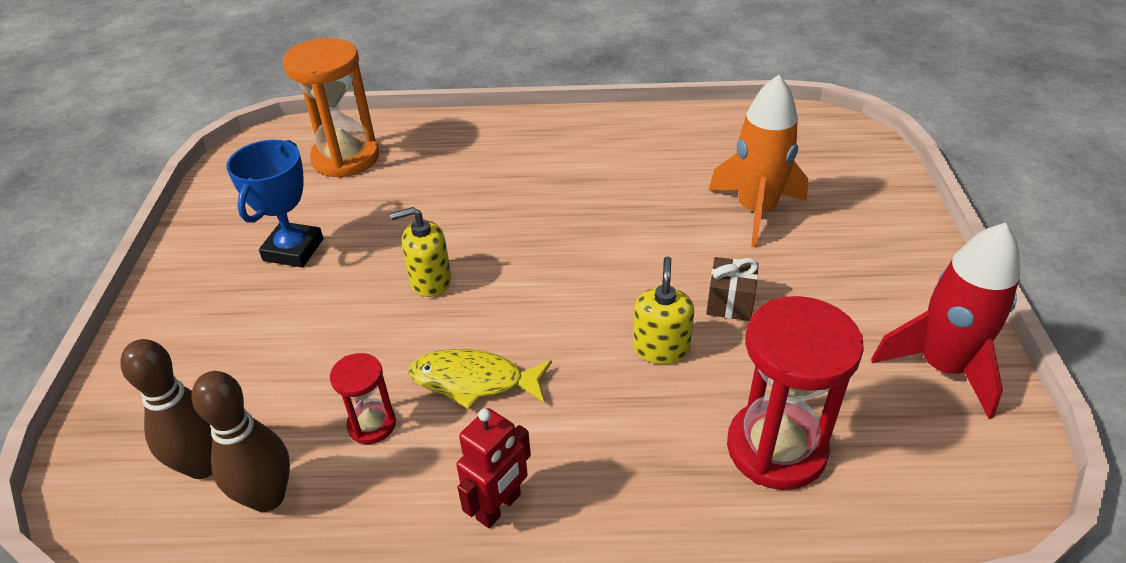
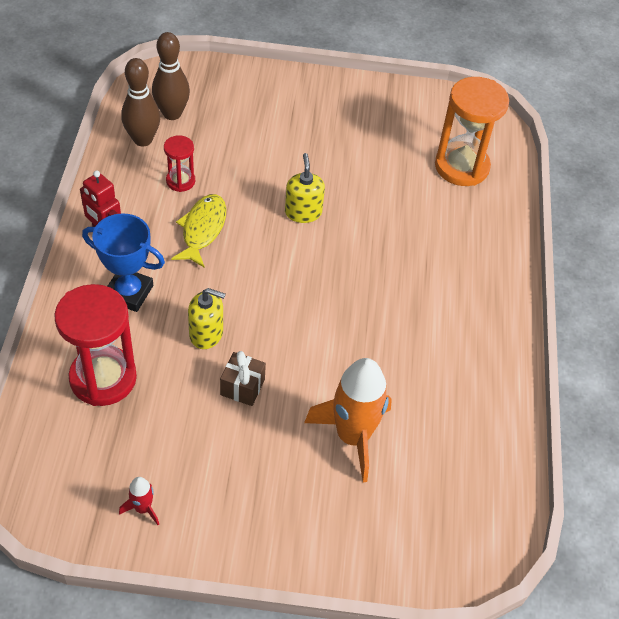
camera: 90 degrees right, 10 degrees up
blue trophy [226,140,323,267] -> blue trophy moved to [82,213,165,312]
red rocket [871,223,1020,419] -> red rocket [119,477,159,525], size x0.44

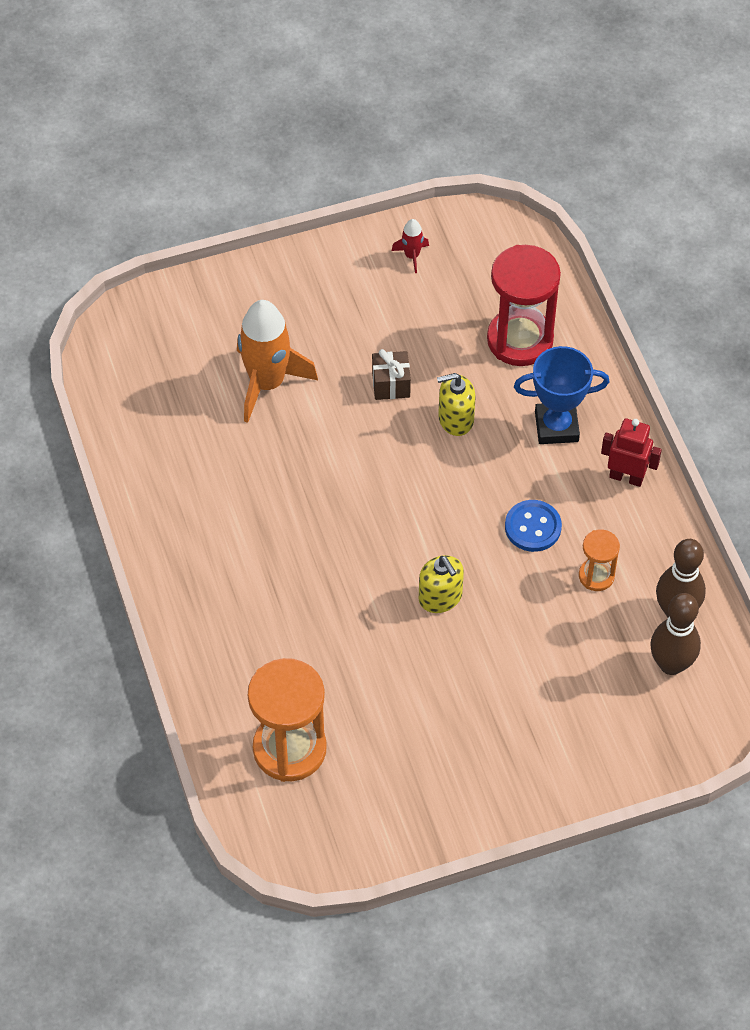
camera: 160 degrees right, 5 degrees up
red hourglass [164,135,195,192] -> orange hourglass [579,529,620,591]
yellow fish [171,194,226,268] -> blue button [505,500,562,552]

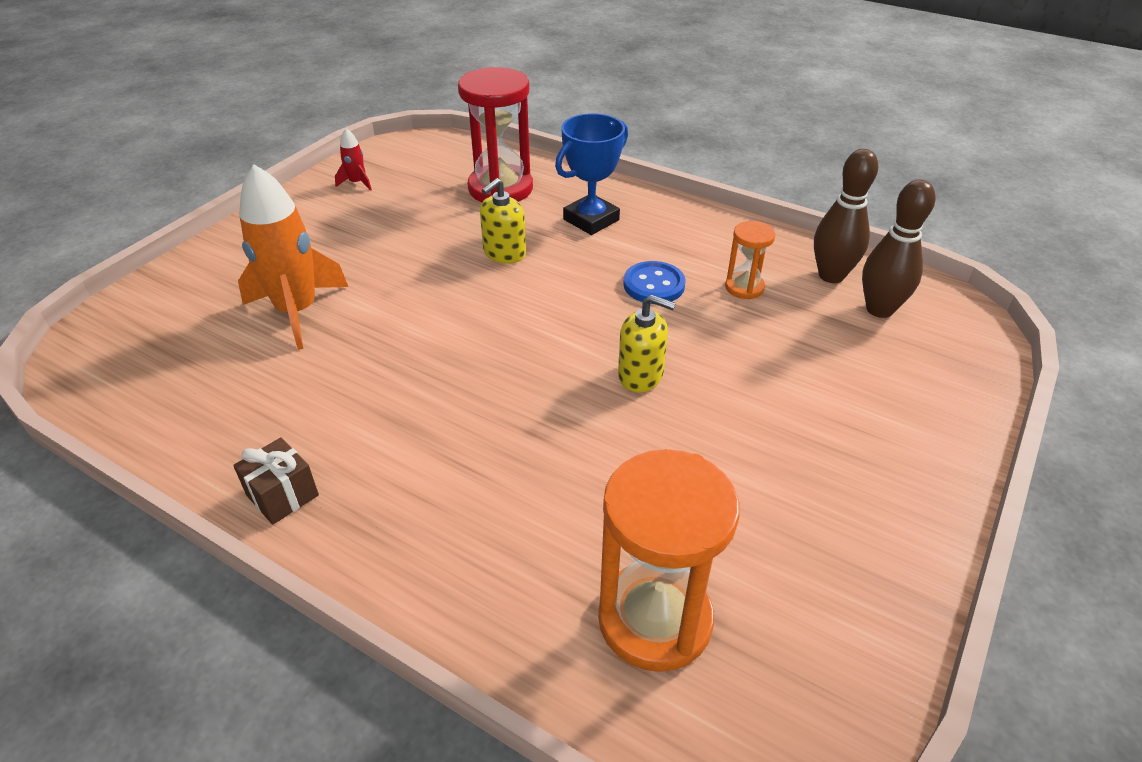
camera: 40 degrees left, 15 degrees down
brown gift [372,349,411,400] -> brown gift moved to [233,437,319,525]
red robot [601,419,662,487] -> none

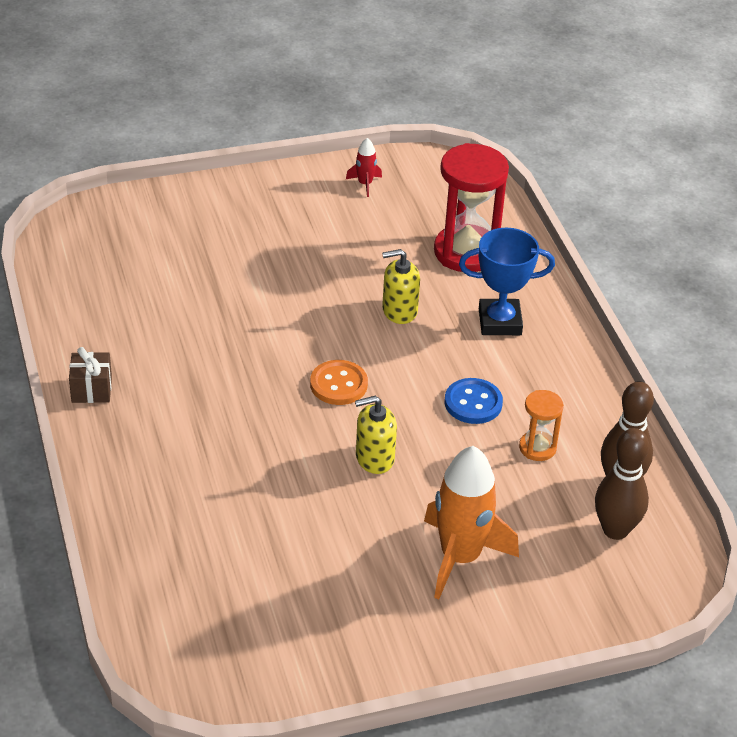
camera: 40 degrees right, 0 degrees up
orange rocket [238,164,348,350] -> orange rocket moved to [424,446,519,600]
orange hourglass [598,449,740,672] -> none
yellow soap dispenser [618,295,676,392] -> yellow soap dispenser turned 105 degrees clockwise [355,396,397,474]
none -> orange button [310,360,368,405]

